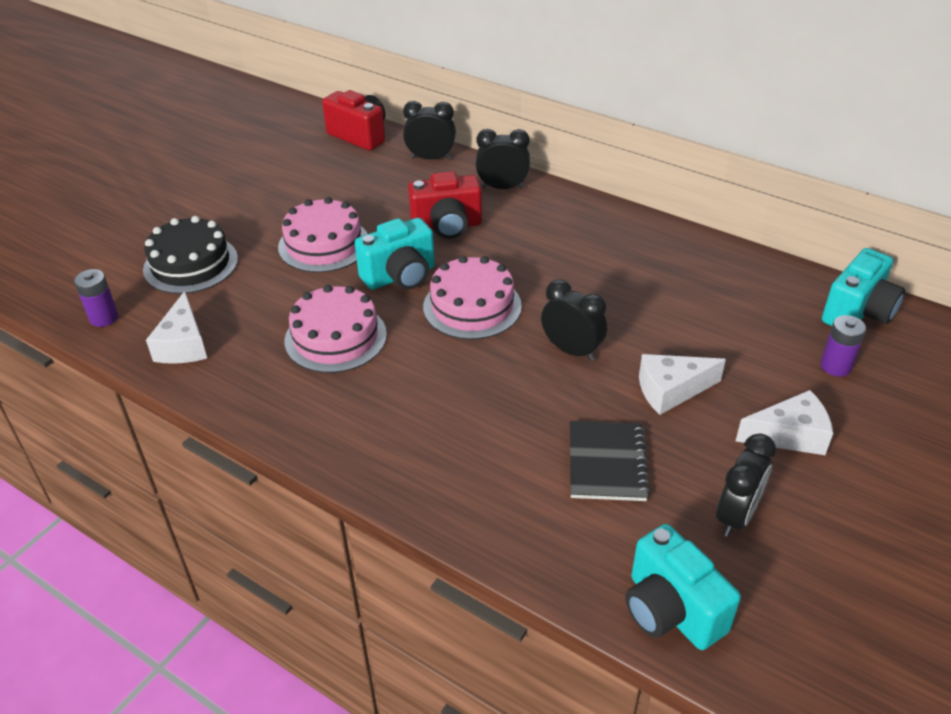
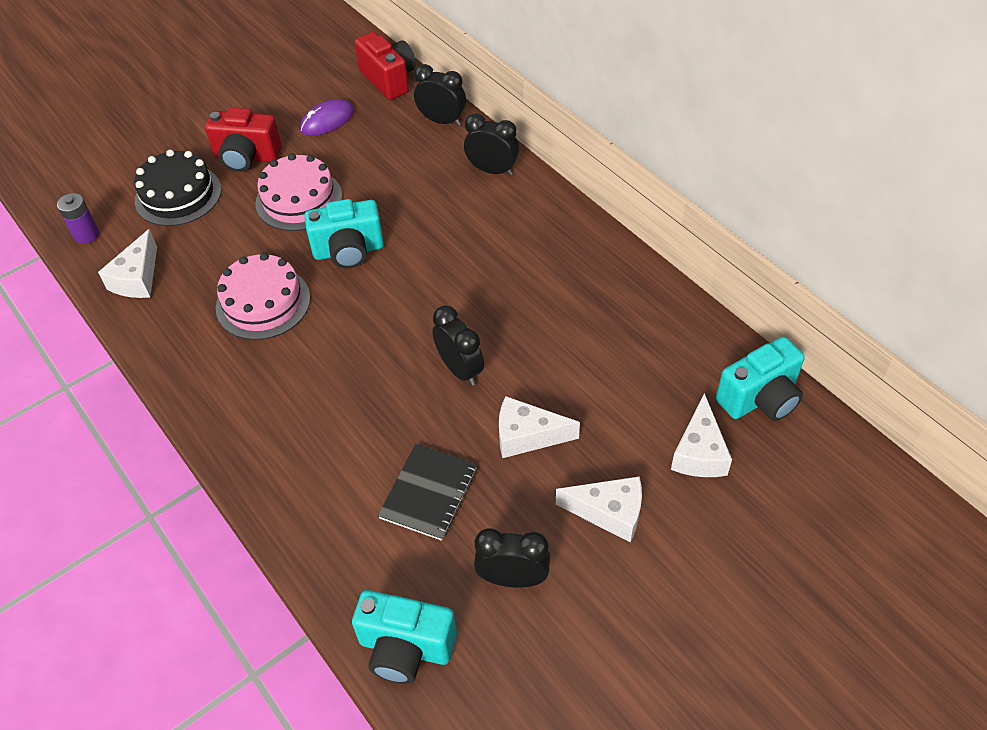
camera: 20 degrees right, 10 degrees up
red camera [408,171,482,239] -> red camera moved to [205,107,282,172]
pink cake [423,256,522,340] -> none
turquoise camera [625,524,741,650] -> turquoise camera turned 60 degrees counterclockwise [352,590,457,684]
black clock [716,433,776,537] -> black clock turned 135 degrees counterclockwise [474,528,550,588]
purple battery [820,315,866,377] -> white cheese [671,393,732,477]
none -> purple mouse [300,99,354,136]

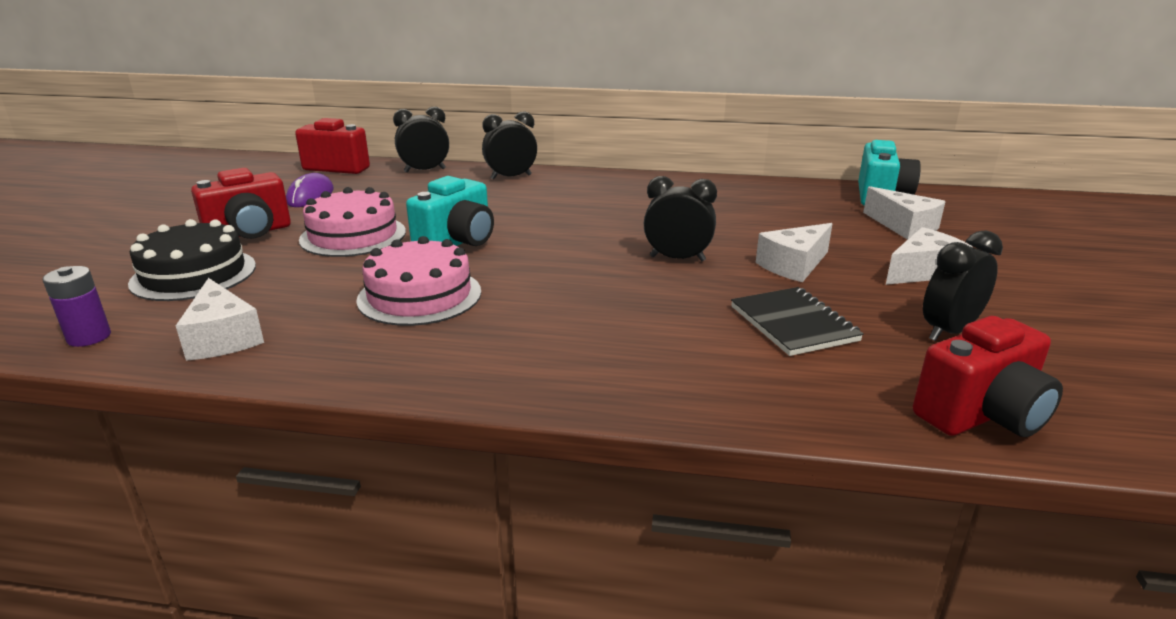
camera: 45 degrees left, 25 degrees down
turquoise camera [352,590,457,684] -> red camera [913,316,1063,437]

